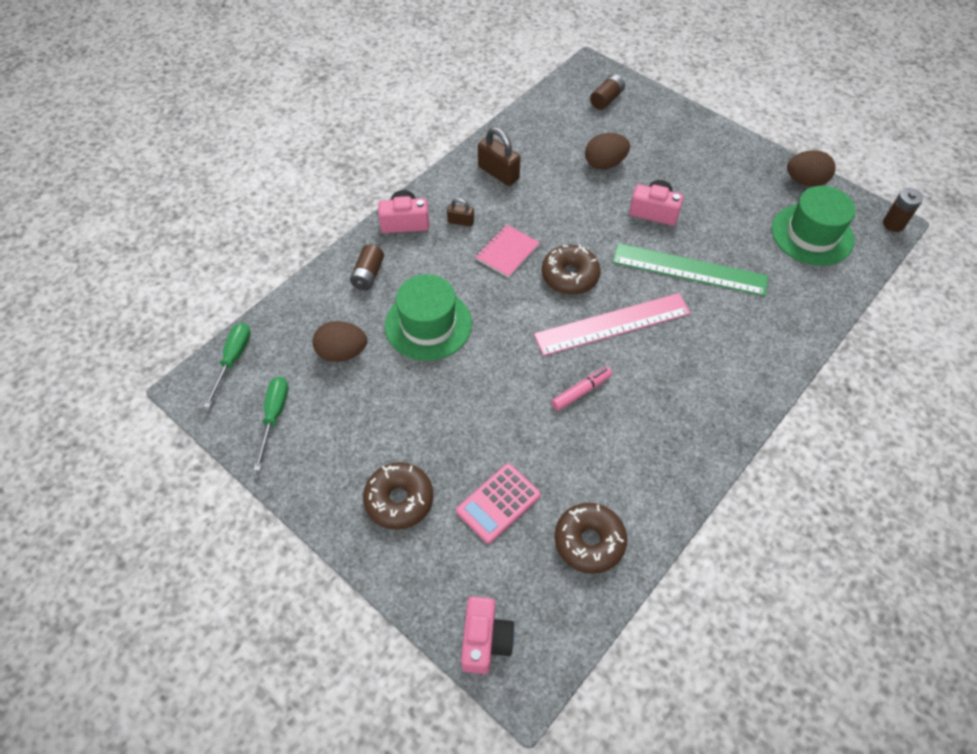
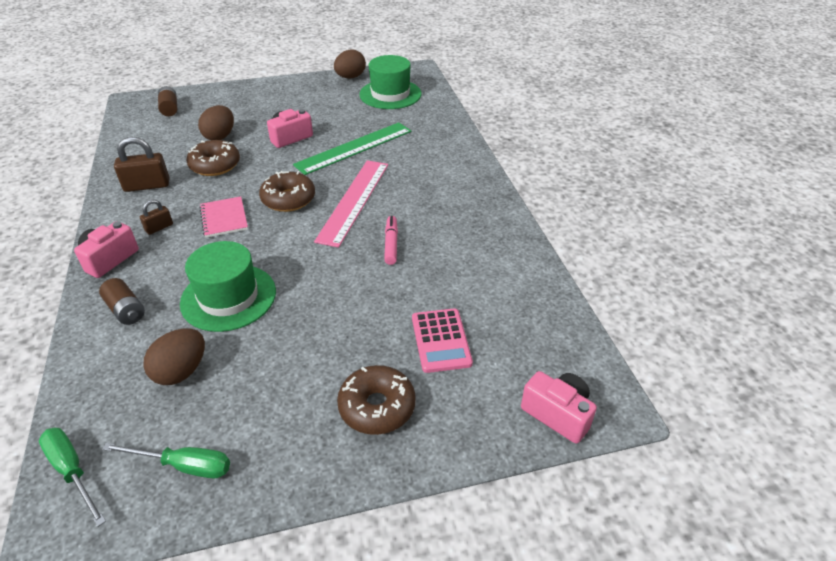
camera: 55 degrees left, 15 degrees down
green screwdriver [254,377,289,471] -> green screwdriver turned 150 degrees clockwise [102,443,230,478]
brown donut [554,503,627,574] -> brown donut moved to [186,140,240,176]
brown battery [883,188,923,232] -> none

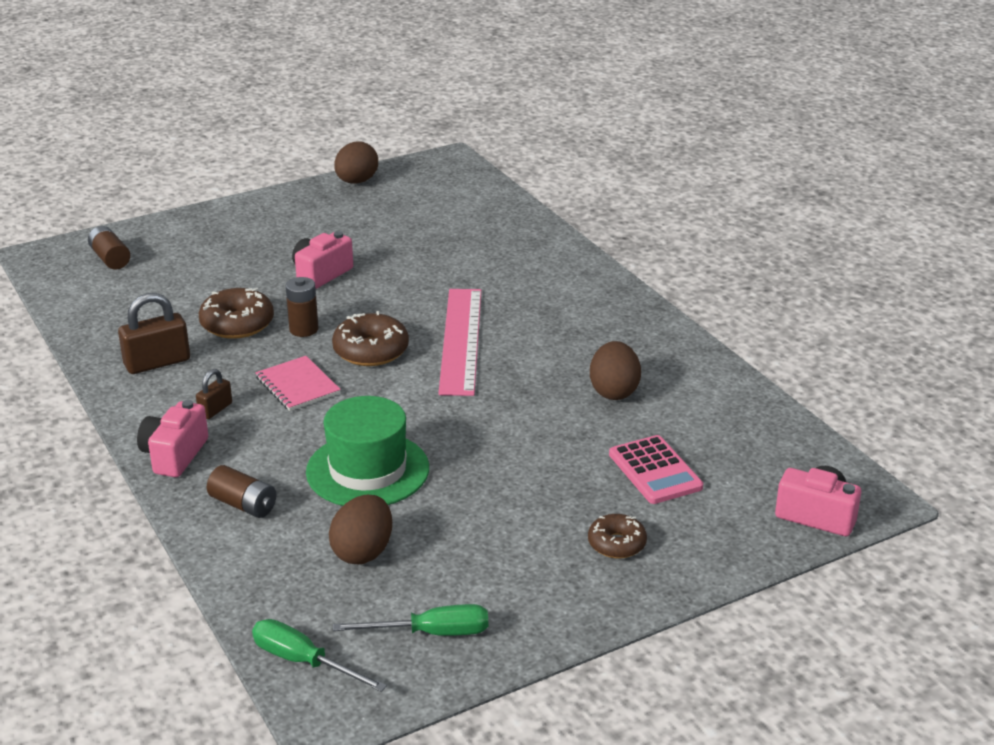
camera: 15 degrees left, 10 degrees down
brown egg [198,105,234,140] -> brown egg moved to [590,341,641,400]
green ruler [293,122,412,175] -> none
brown donut [337,365,416,435] -> brown donut [588,514,647,558], size x0.64
green hat [359,55,422,109] -> none
pink marker [384,216,398,265] -> none
none -> brown battery [286,277,319,337]

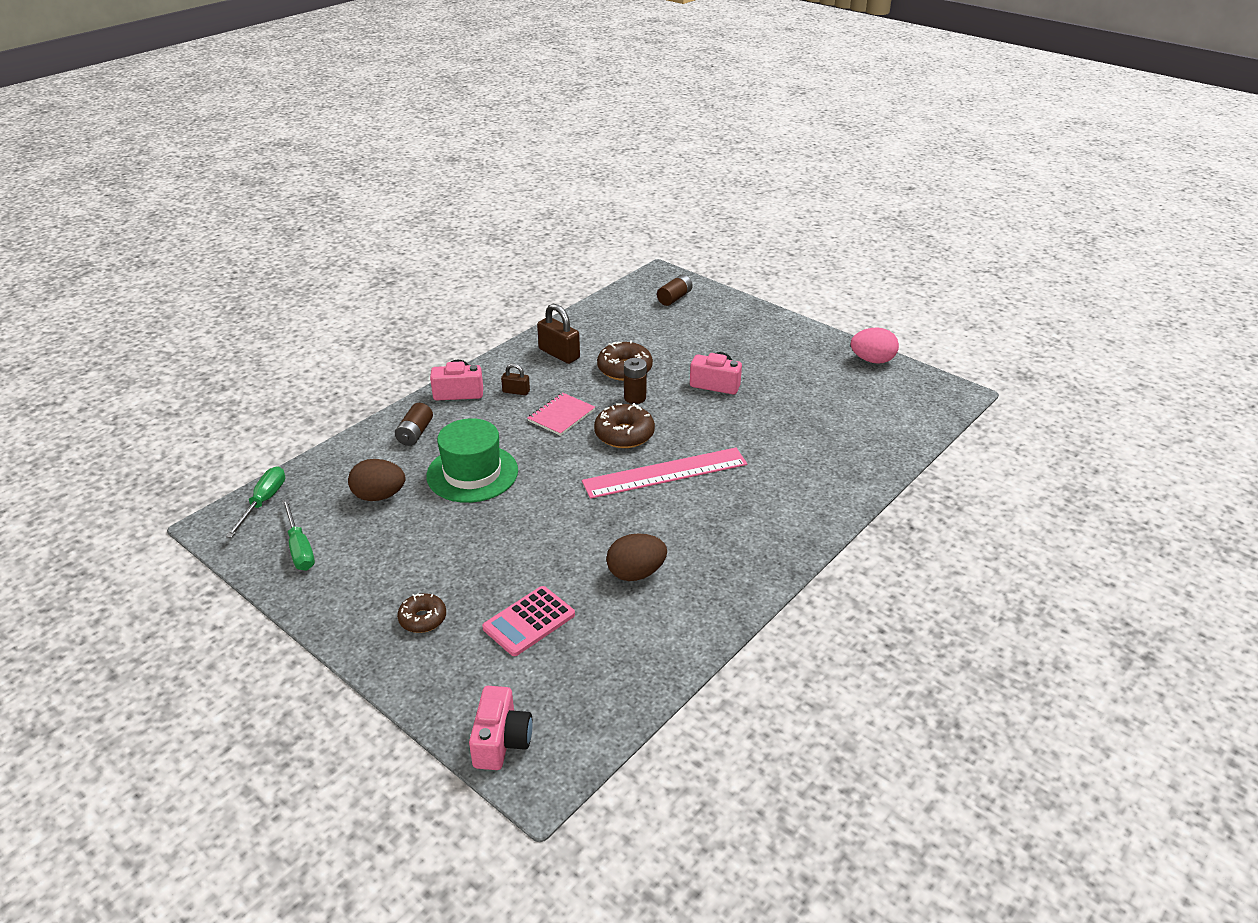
camera: 70 degrees right, 5 degrees up
brown egg [334,141,378,184] -> pink egg [851,328,899,364]

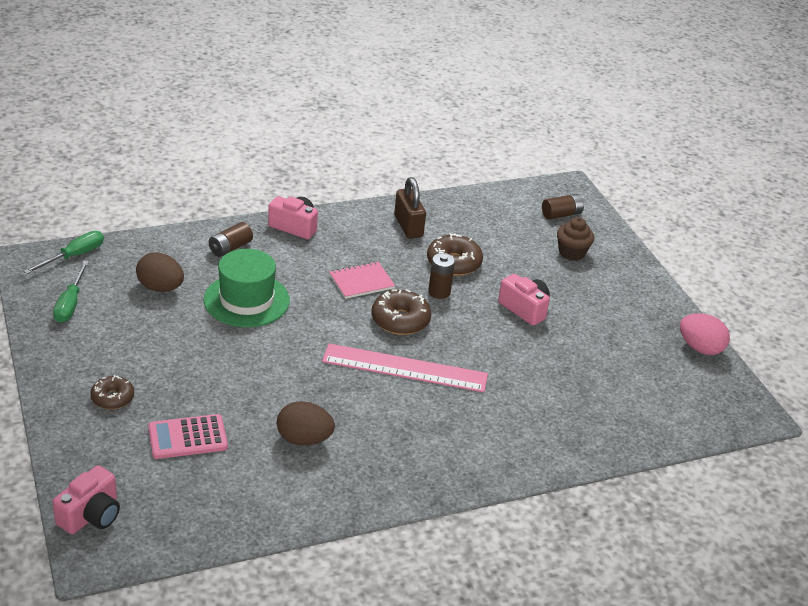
camera: 25 degrees right, 0 degrees up
brown padlock [501,364,530,395] -> none
none -> brown cupcake [557,217,594,261]

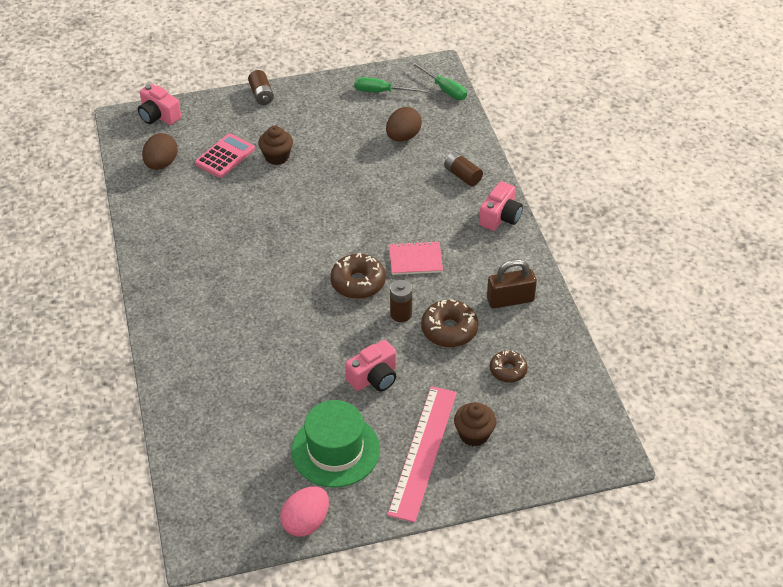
camera: 100 degrees right, 10 degrees up
brown donut [90,375,134,409] -> brown donut moved to [490,350,528,383]
pink calculator [148,414,228,459] -> pink calculator turned 45 degrees clockwise [195,133,255,178]
green hat [204,249,290,327] -> green hat moved to [291,400,380,488]
brown egg [277,401,335,446] -> brown egg moved to [142,133,178,170]
pink ruler [322,343,488,392] -> pink ruler moved to [387,386,457,522]
pink notebook [329,262,395,299] -> pink notebook turned 75 degrees counterclockwise [389,241,443,275]
brown battery [542,194,584,219] -> brown battery moved to [248,70,274,105]
none -> brown cupcake [258,126,293,165]

